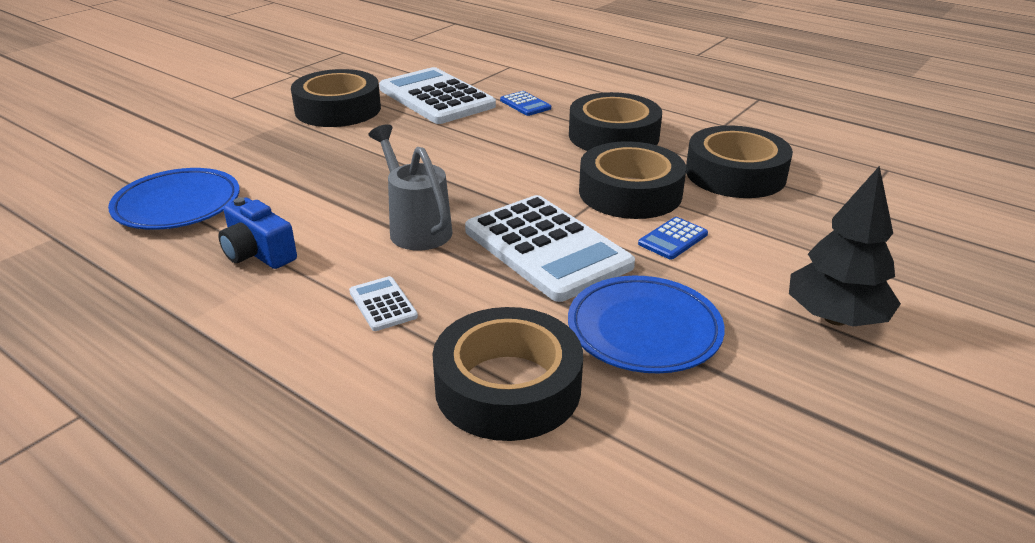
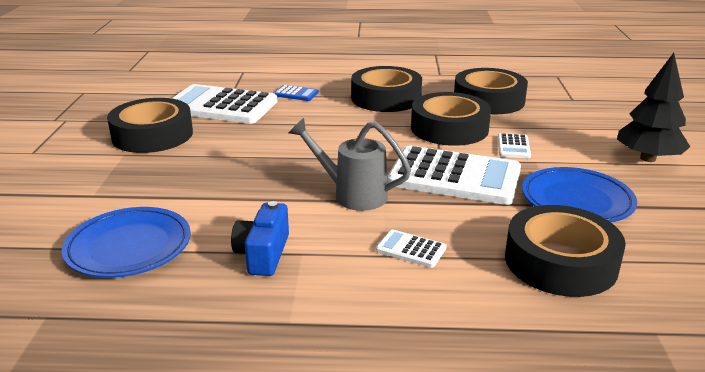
camera: 35 degrees left, 5 degrees down
blue camera [218,197,297,269] -> blue camera turned 90 degrees clockwise [231,201,289,276]
blue calculator [638,217,708,260] -> white calculator [498,133,531,158]

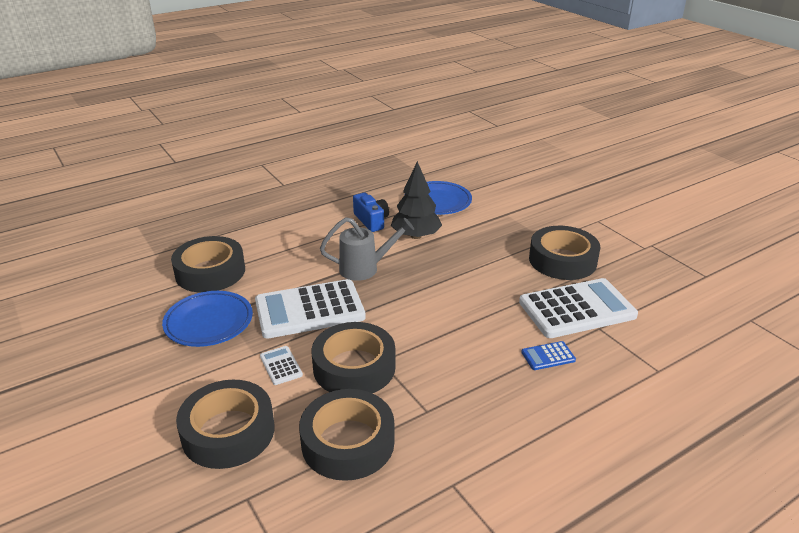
camera: 145 degrees right, 5 degrees up
black tape [351,66,422,112] -> black tape moved to [176,380,275,469]
white calculator [376,229,447,268] -> none
black tree [617,53,690,162] -> black tree moved to [391,161,442,239]

